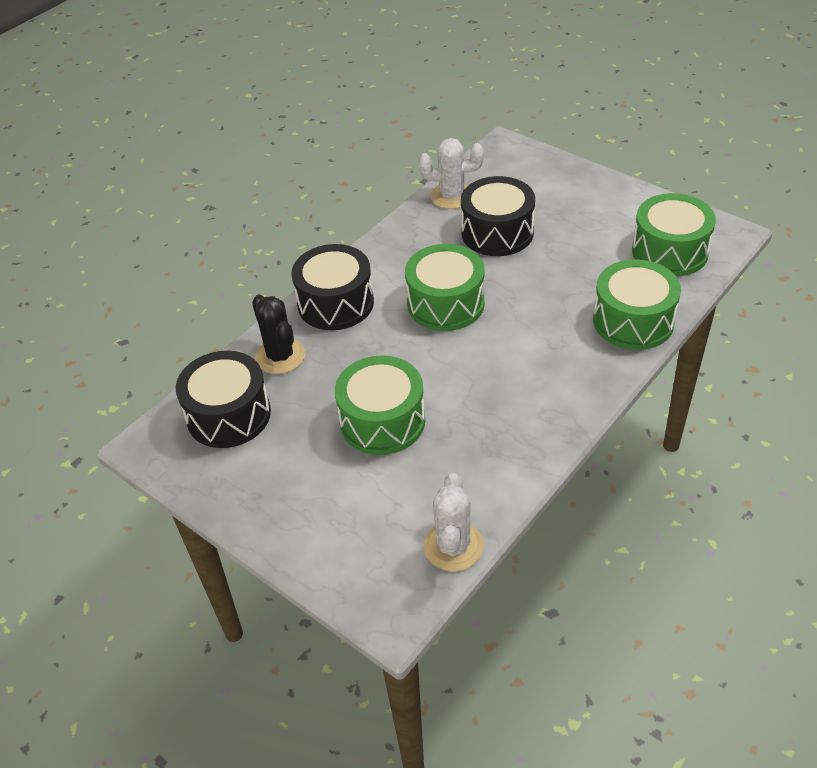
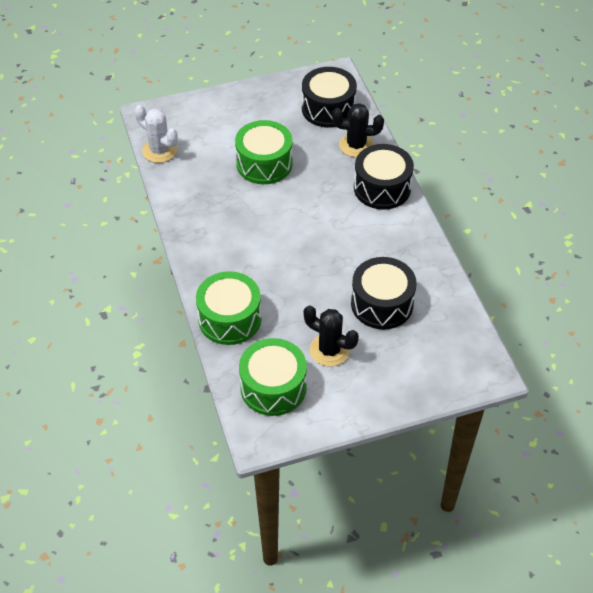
camera: 120 degrees right, 5 degrees up
green drum [405,244,485,331] -> none
white cactus [419,138,484,209] -> none
none -> black cactus [304,305,359,367]

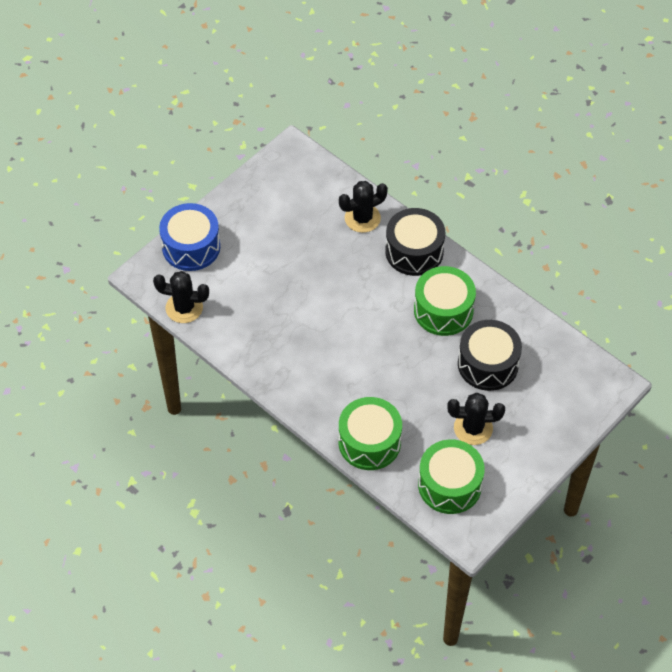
camera: 30 degrees left, 5 degrees up
white cactus [135,105,178,163] -> black cactus [153,271,209,323]
green drum [235,120,293,184] -> green drum moved to [414,266,476,336]
black drum [302,67,357,128] -> none
none -> blue drum [159,203,220,271]

